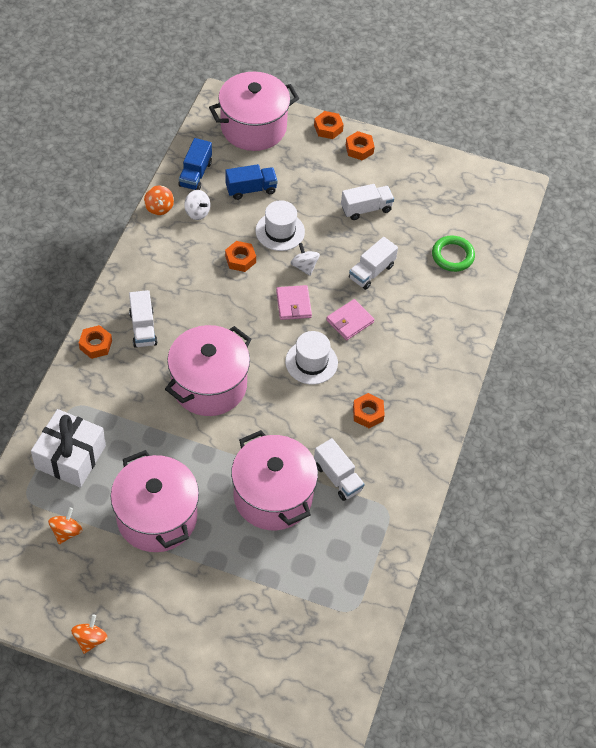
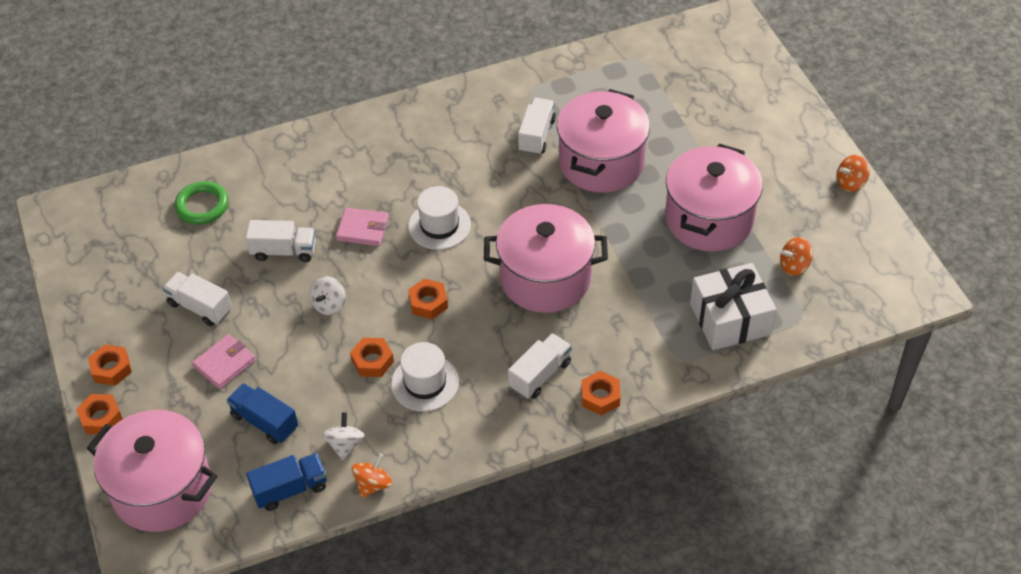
camera: 125 degrees left, 5 degrees down
white hat [256,200,305,251] -> white hat moved to [391,342,459,412]
pink wallet [276,285,312,320] -> pink wallet moved to [192,334,256,389]
orange nut [353,393,385,428] -> orange nut moved to [408,279,448,319]

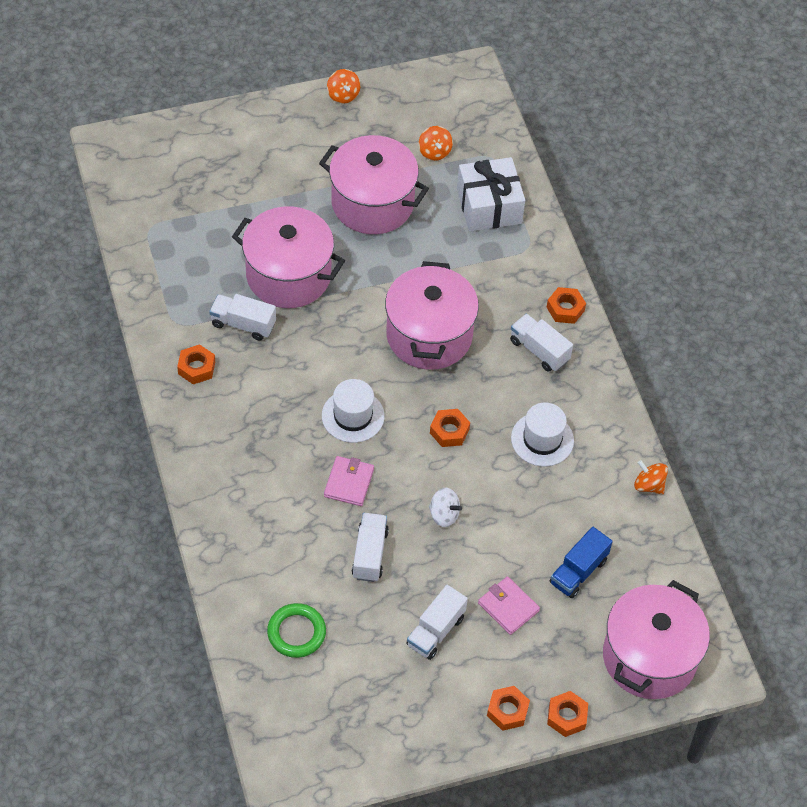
camera: 90 degrees left, 5 degrees up
blue truck [246,453,327,511] -> none
white spinning top [322,412,365,460] -> none
orange nut [350,338,394,377] -> orange nut moved to [177,344,215,384]

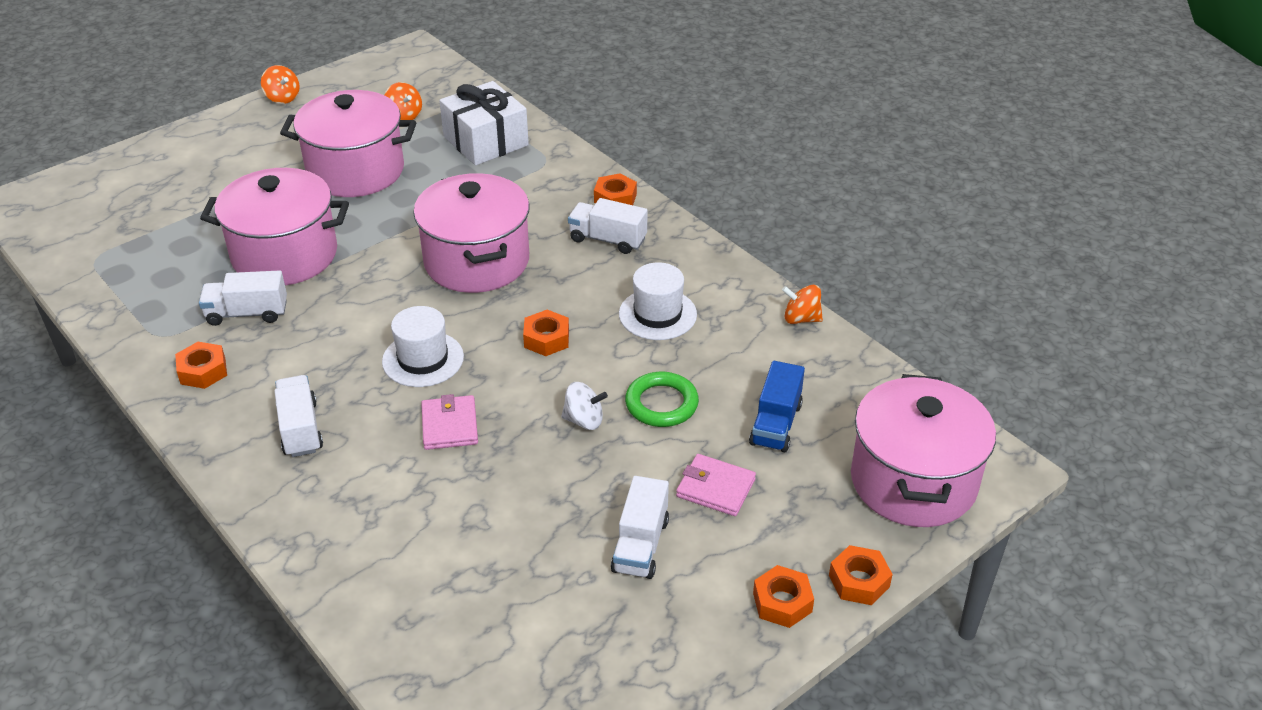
camera: 20 degrees left, 15 degrees down
green ring [267,603,326,658] -> green ring moved to [625,372,699,427]
white truck [352,513,389,582] -> white truck moved to [274,375,323,457]

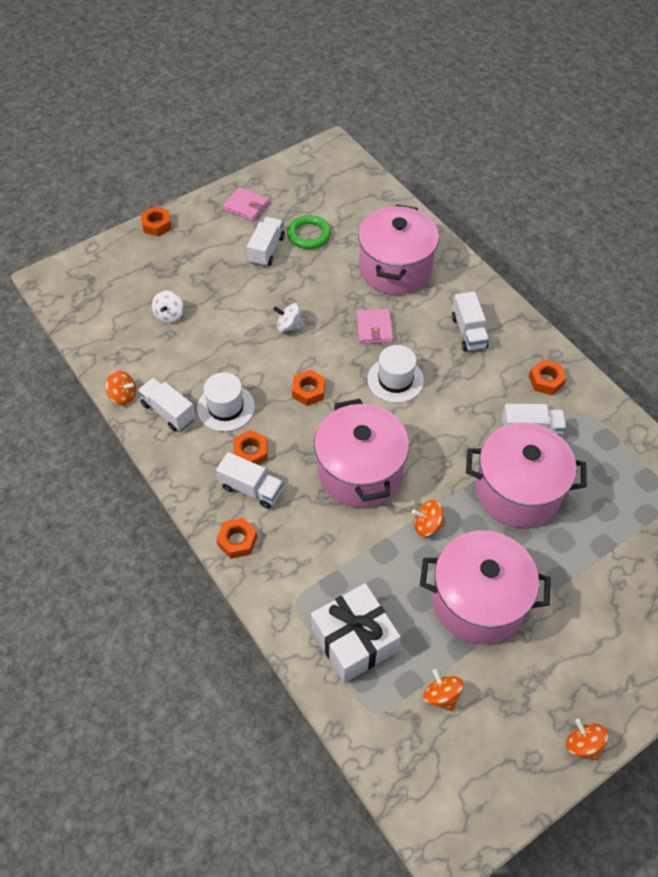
camera: 175 degrees left, 15 degrees up
green ring [625,372,699,427] -> green ring moved to [287,215,331,249]
pink wallet [676,454,756,516] -> pink wallet moved to [223,187,269,221]
blue truck [749,361,805,452] -> white spinning top [152,291,184,323]
orange nut [753,565,814,628] -> orange nut moved to [233,430,268,465]
pink pot [851,374,996,527] -> pink pot moved to [358,204,439,295]
none -> white truck [138,378,195,431]
none -> orange spinning top [412,500,444,537]

